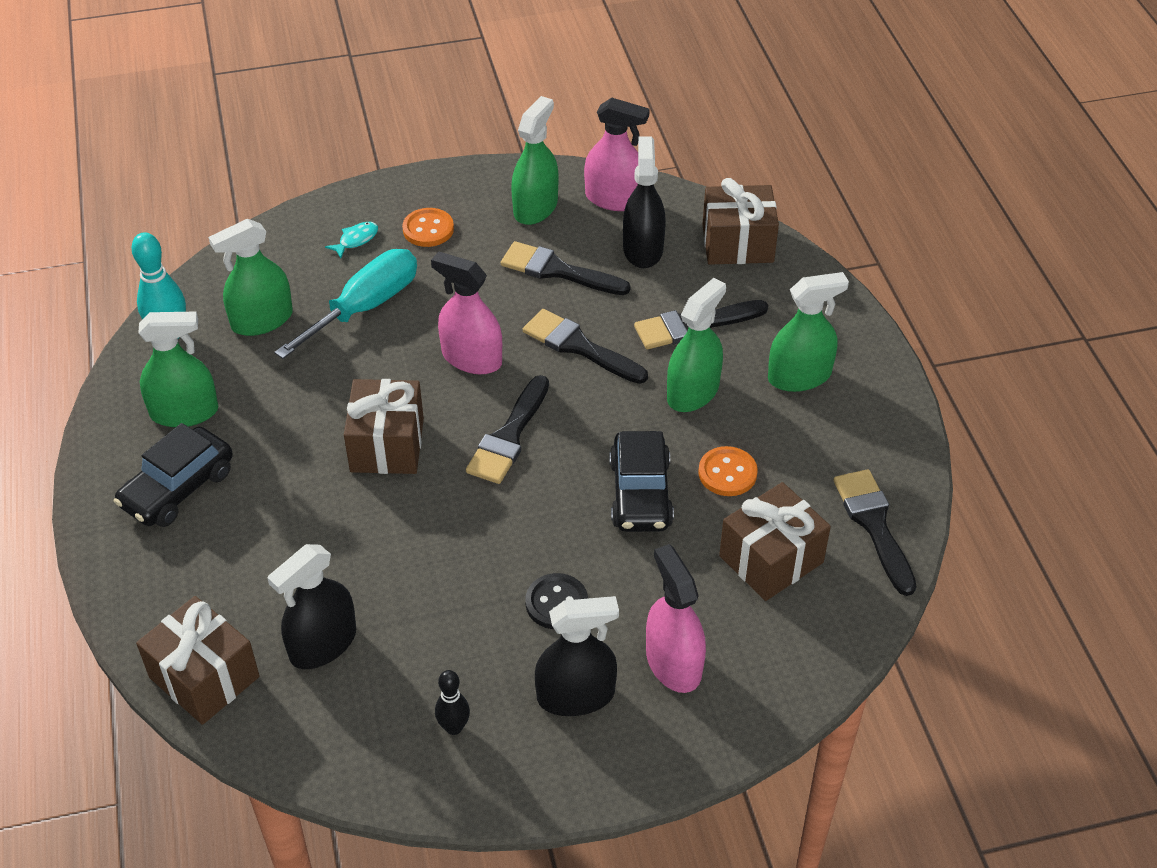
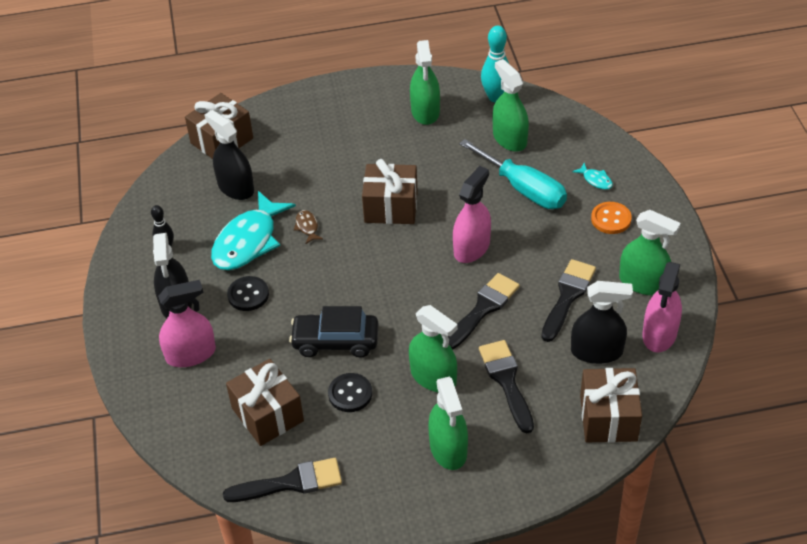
camera: 95 degrees right, 0 degrees up
black car [114,423,233,527] -> none
black brush [466,375,549,484] -> none
orange button [698,446,758,496] -> black button [328,373,372,412]
none -> turquoise fish [211,191,296,270]
none -> brown fish [294,210,323,244]

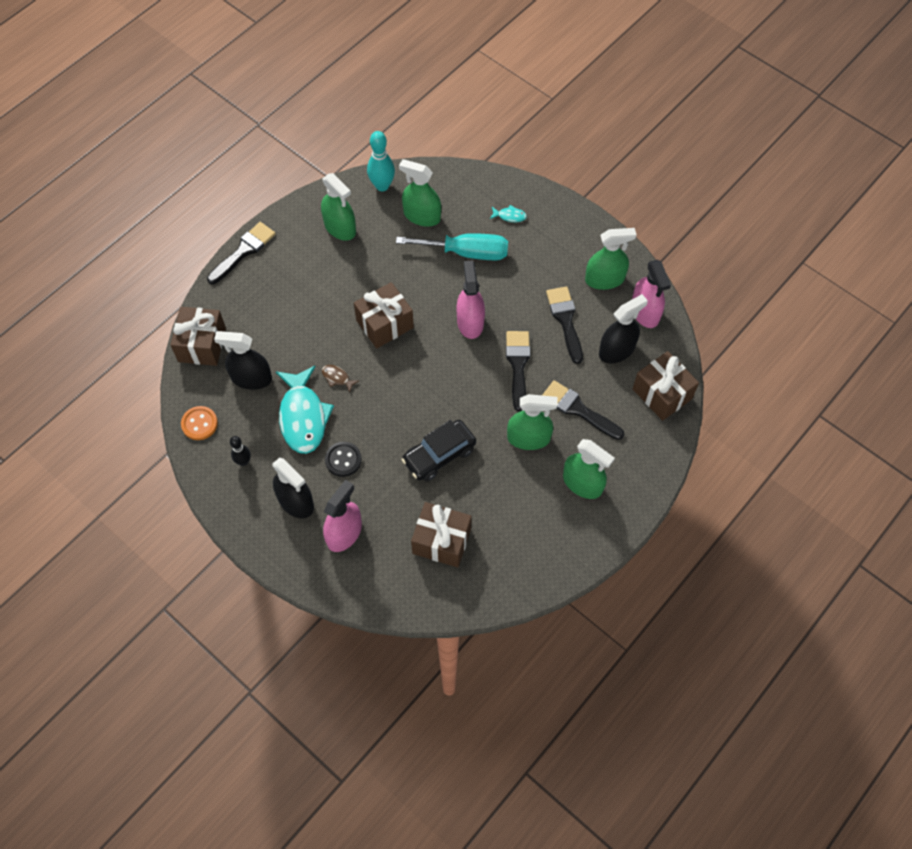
camera: 40 degrees left, 15 degrees up
black brush [223,458,342,502] -> black brush moved to [207,222,276,284]
black button [328,373,372,412] -> none
orange button [591,202,632,234] -> orange button moved to [181,406,218,440]

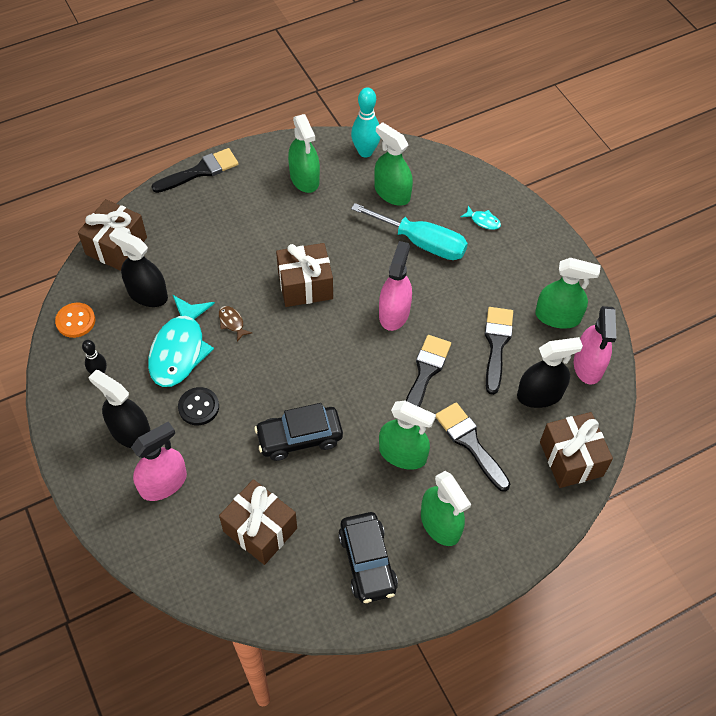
camera: 20 degrees right, 5 degrees down
black spray bottle [273,457,314,518] -> black spray bottle turned 150 degrees clockwise [88,370,151,448]
none -> black car [338,512,398,603]

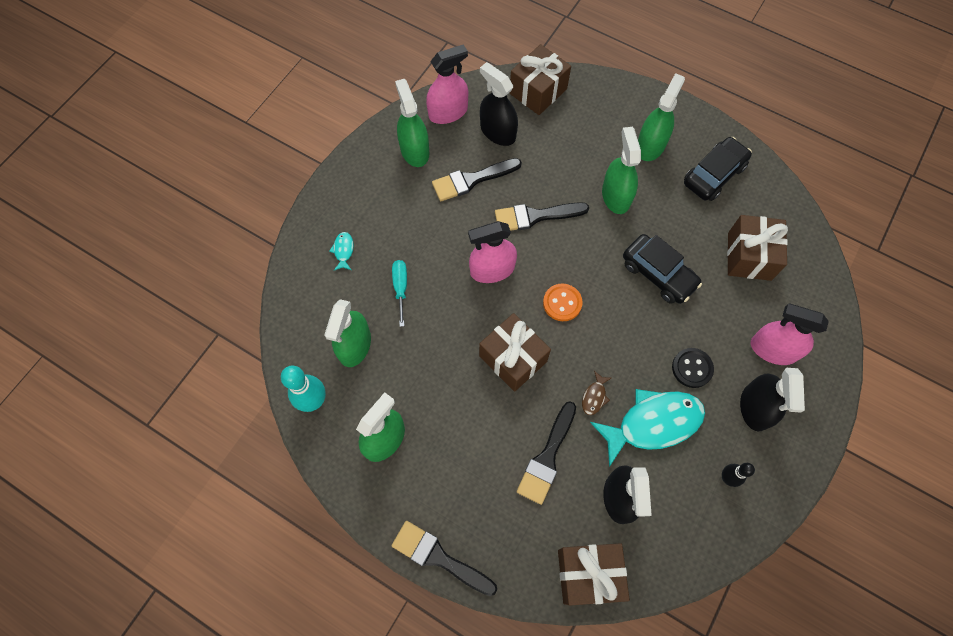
camera: 120 degrees left, 10 degrees up
orange button [55,303,95,338] -> orange button moved to [543,284,583,321]
turquoise screwdriver [351,203,468,260] -> turquoise screwdriver [392,260,407,327], size x0.54
black brush [436,402,510,492] -> black brush moved to [517,401,576,505]

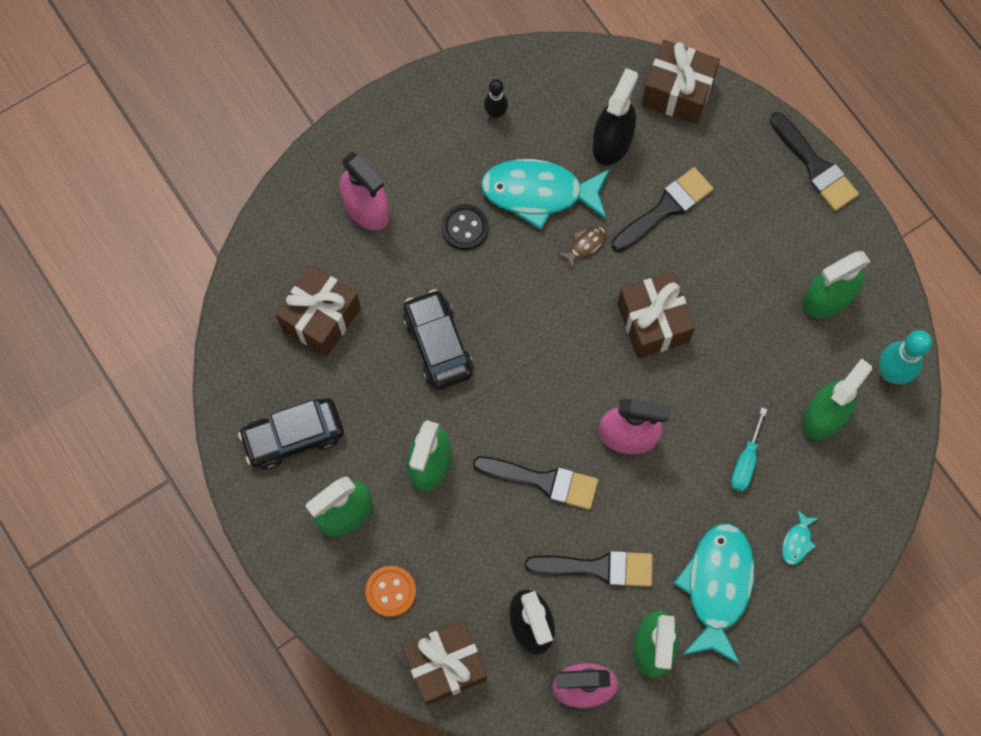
camera: 155 degrees left, 5 degrees up
orange button [543,284,583,321] -> orange button moved to [365,566,416,617]
black spray bottle [740,368,805,431] -> none
none -> turquoise fish [674,523,755,664]

